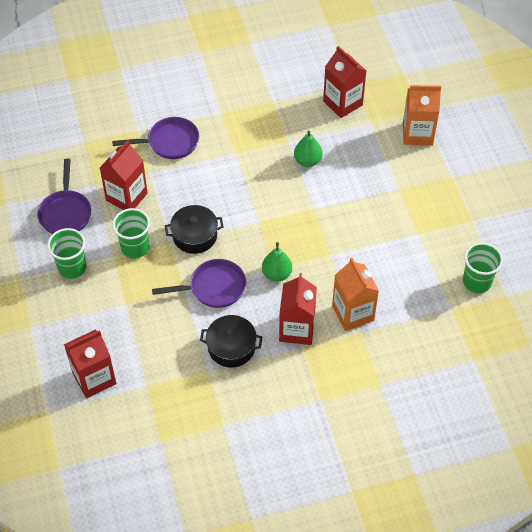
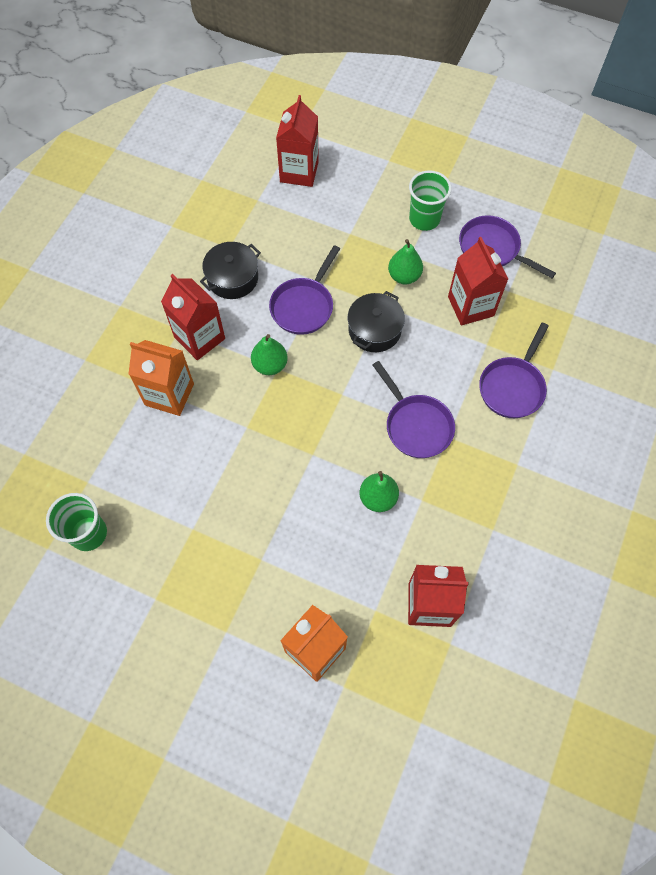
camera: 130 degrees right, 10 degrees up
green cup [112,208,150,259] -> green pear [388,239,423,284]
none -> purple pan [373,361,455,458]

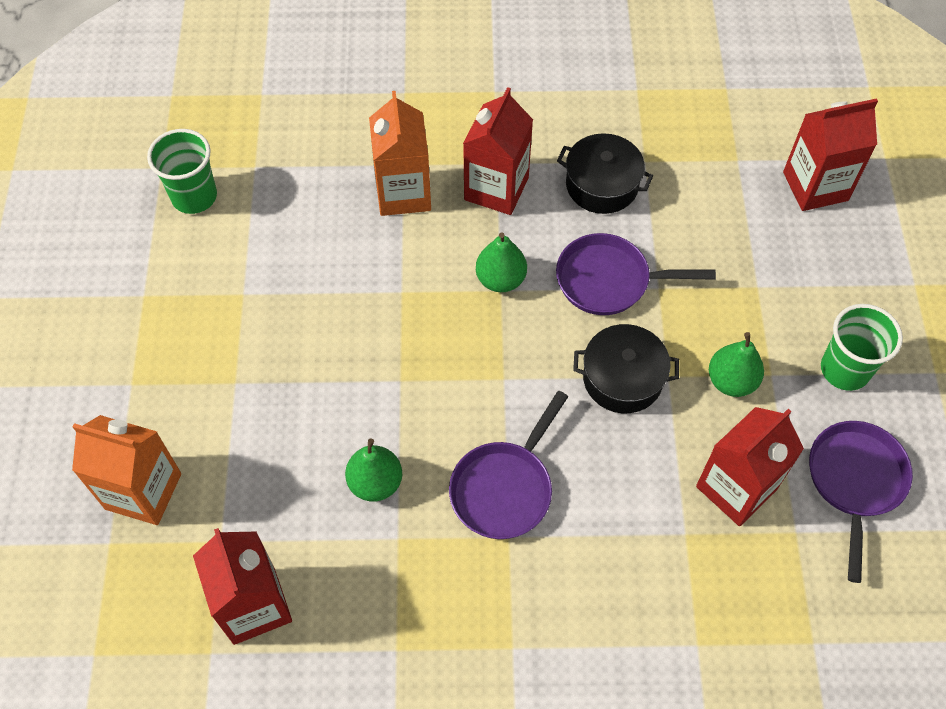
camera: 65 degrees right, 5 degrees down
purple pan [479,322,549,418] -> none

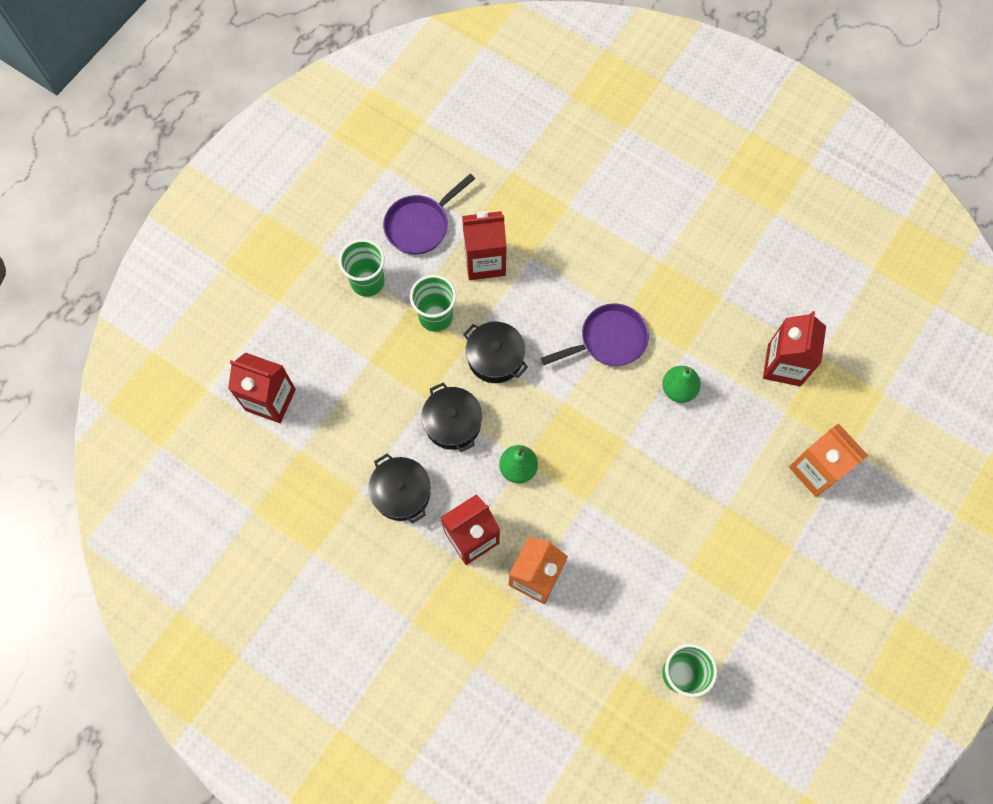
camera: 145 degrees left, 10 degrees up
purple pan [556,233,716,315] -> black pot [421,382,482,452]
green pear [709,332,764,397] -> green cup [410,275,456,332]

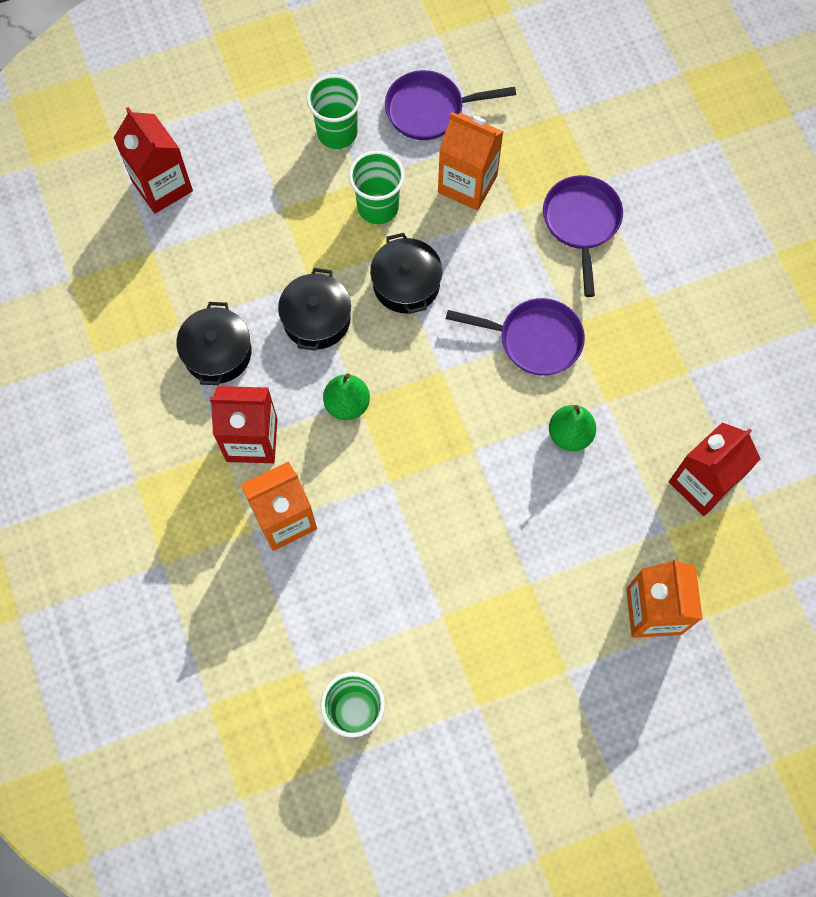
camera: 35 degrees right, 0 degrees up
red carton [462,211,507,280] -> orange carton [438,112,503,210]
none -> purple pan [543,175,623,297]

